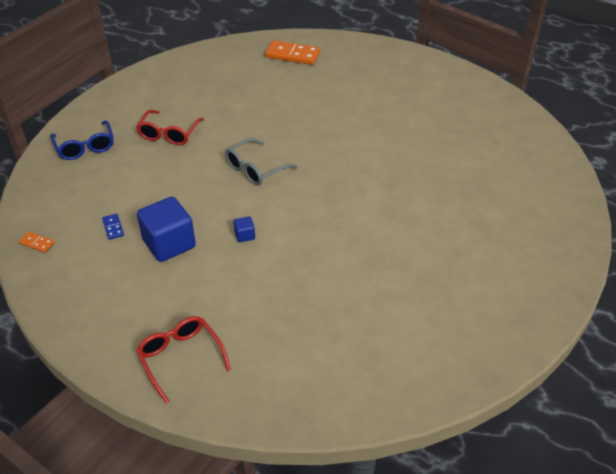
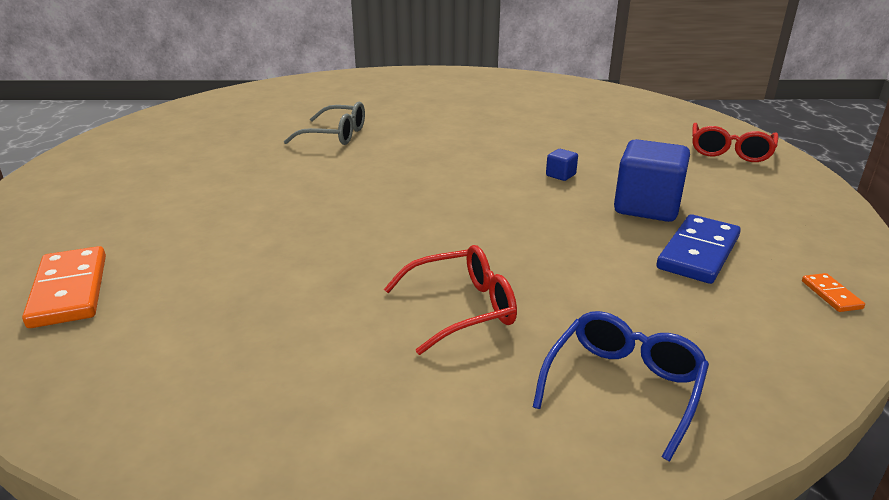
camera: 125 degrees left, 15 degrees down
blue domino [102,214,124,240] -> blue domino [656,214,741,284], size x2.11
grey glasses [225,138,297,185] -> grey glasses moved to [284,102,365,145]

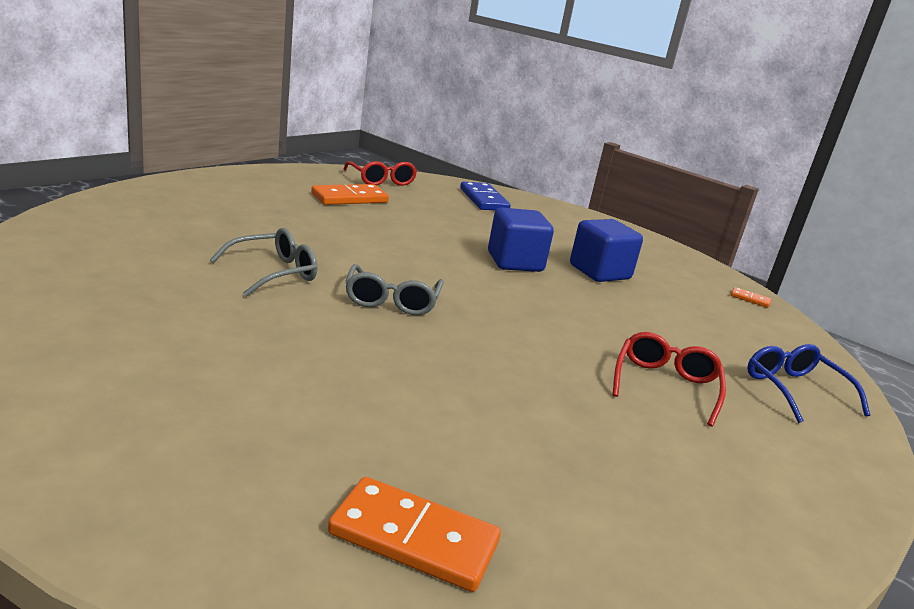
camera: 55 degrees left, 5 degrees down
blue cube [546,149,578,181] -> blue cube [488,207,554,272], size x2.32
blue domino [656,214,741,284] -> blue domino moved to [460,182,511,210]
red glasses [692,123,779,162] -> red glasses moved to [343,161,417,186]
none -> orange domino [311,184,389,205]
none -> grey glasses [345,264,444,315]

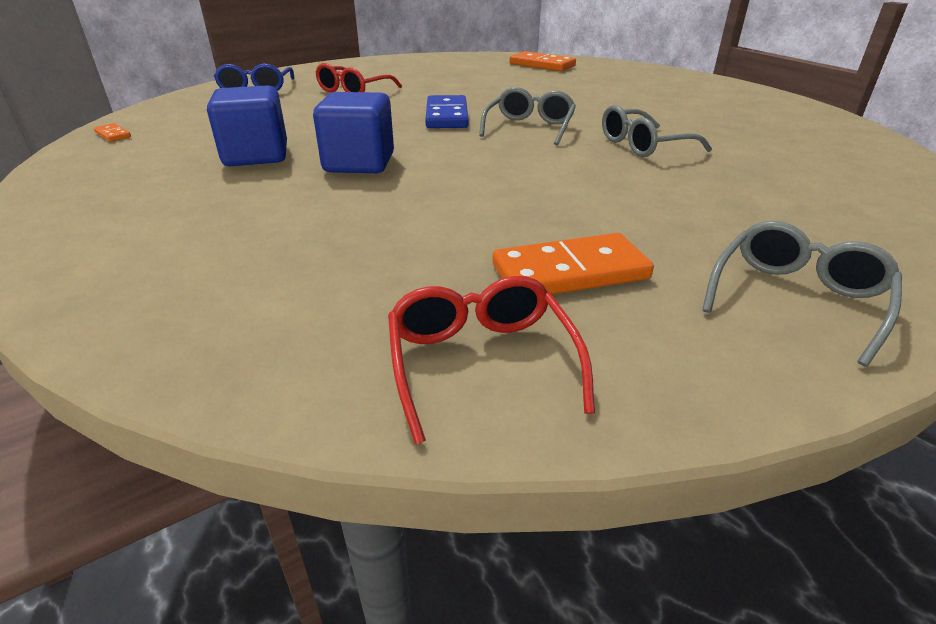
camera: 160 degrees left, 10 degrees up
blue domino [460,182,511,210] -> blue domino moved to [425,95,469,128]
none -> grey glasses [702,221,902,367]

